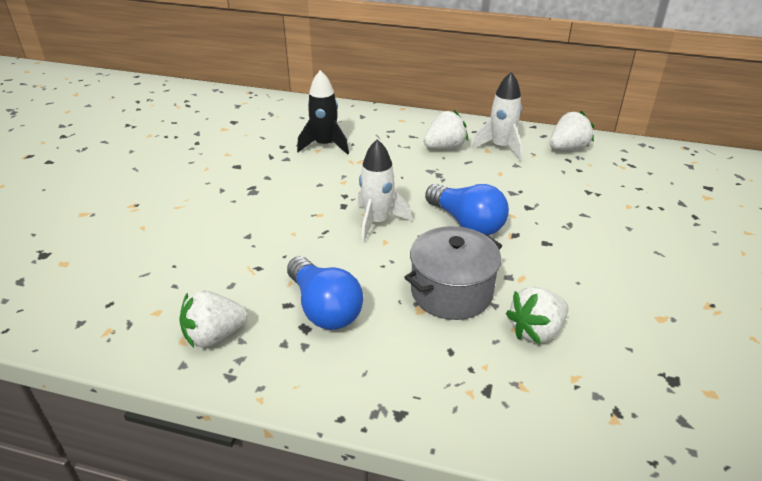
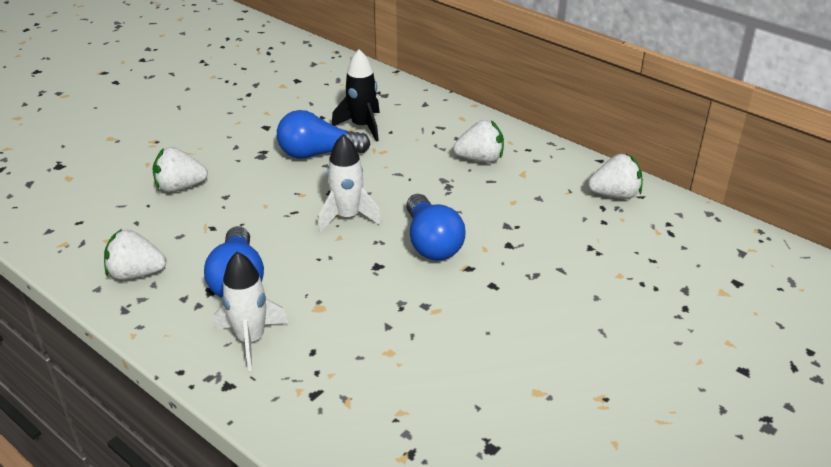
camera: 25 degrees right, 0 degrees up
grey pot [404,226,502,320] -> none
white rocket [472,72,522,161] -> white rocket moved to [214,252,288,371]
white strawberry [506,286,569,344] -> white strawberry moved to [152,147,208,192]
none -> blue light bulb [277,110,371,159]

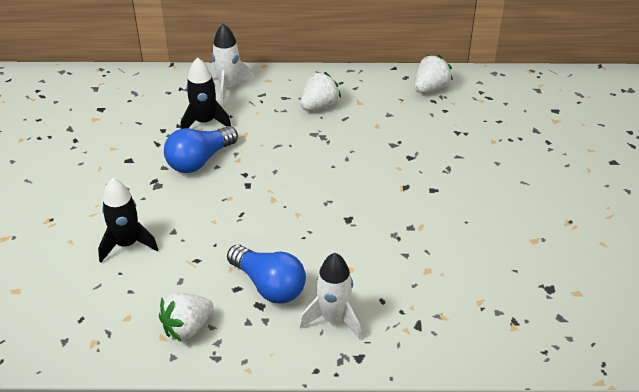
camera: 40 degrees left, 5 degrees up
white strawberry [152,147,208,192] -> black rocket [98,178,158,262]
white rocket [318,134,382,232] -> white rocket moved to [209,24,255,104]
blue light bulb [406,194,465,261] -> none

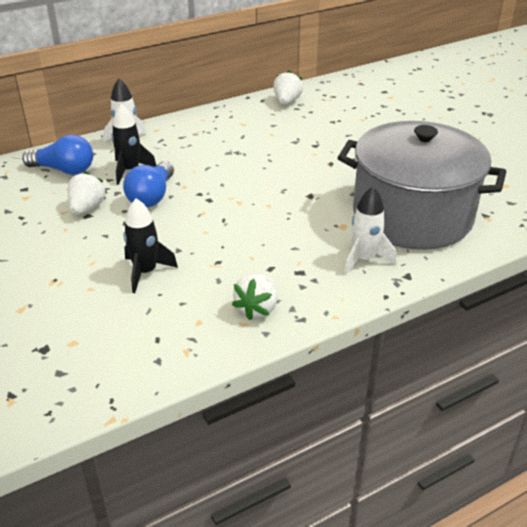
camera: 30 degrees left, 5 degrees down
blue light bulb [227,245,306,304] -> blue light bulb moved to [22,135,93,175]
white strawberry [300,71,341,110] -> white strawberry moved to [68,171,108,215]
none -> grey pot [338,121,506,250]

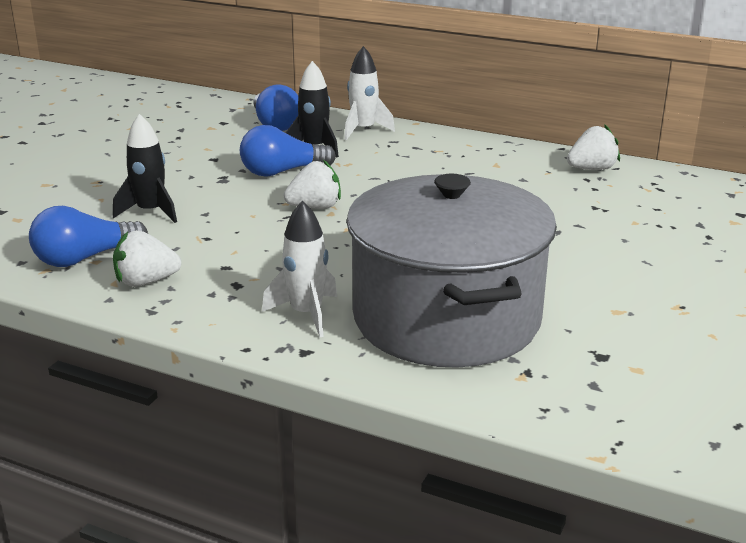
camera: 55 degrees right, 10 degrees down
white strawberry [68,171,108,215] -> white strawberry moved to [284,160,341,209]
none -> blue light bulb [29,206,148,267]

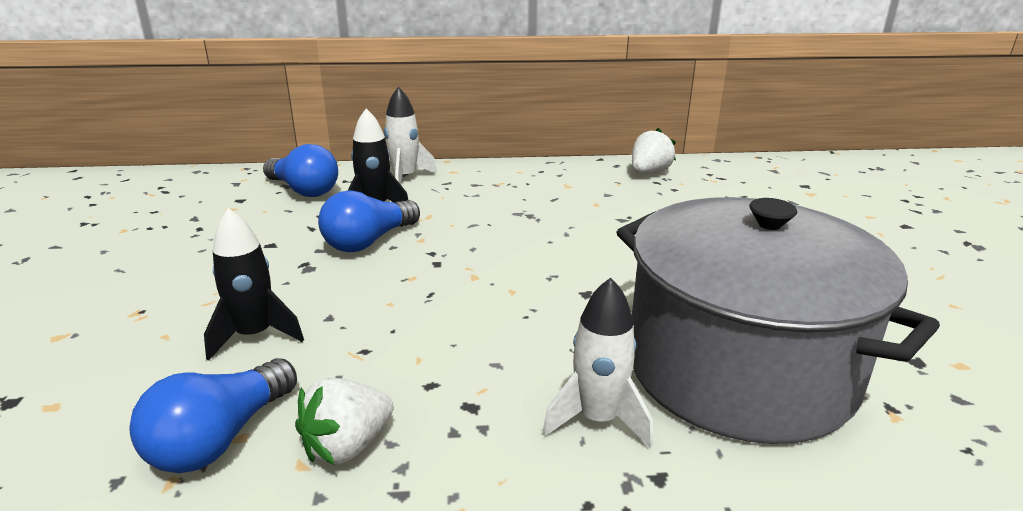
camera: 30 degrees left, 0 degrees up
white strawberry [284,160,341,209] -> none

